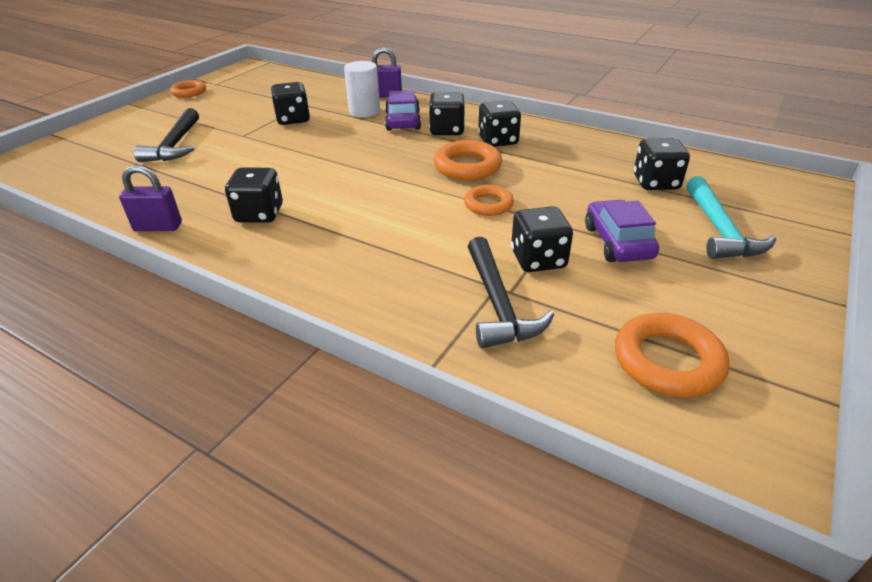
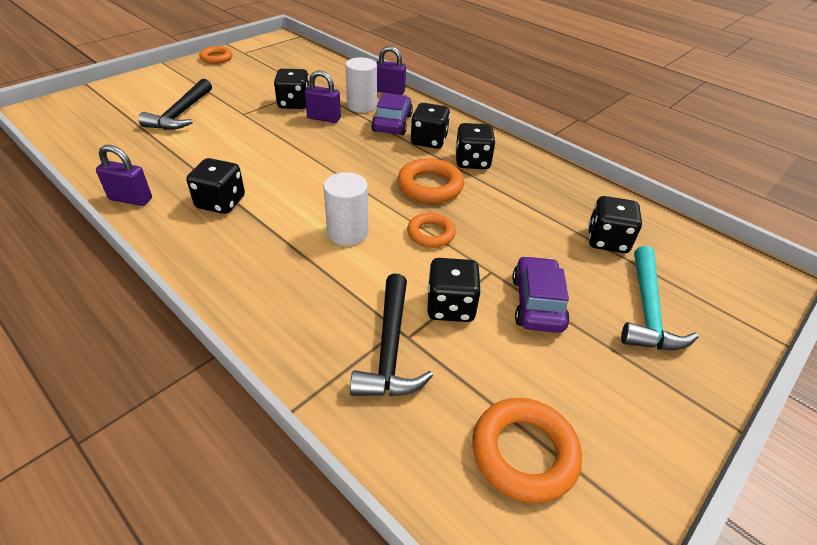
camera: 10 degrees right, 5 degrees up
none -> purple padlock [305,70,341,123]
none -> white cylinder [323,172,368,246]

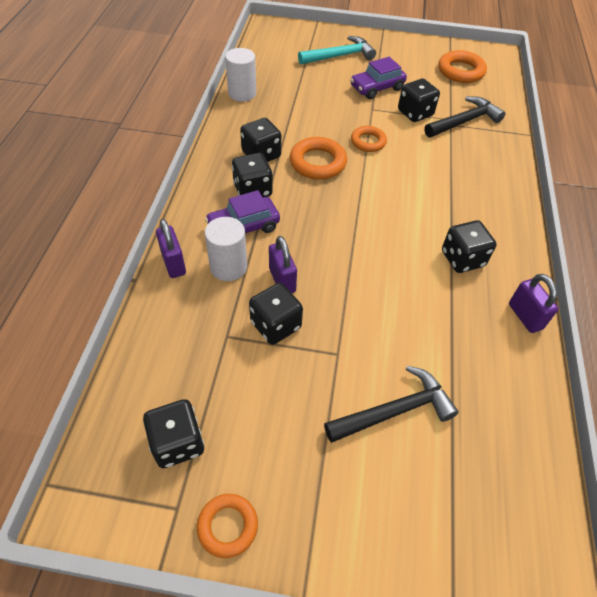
camera: 125 degrees left, 10 degrees up
white cylinder [323,172,368,246] -> white cylinder moved to [225,48,256,102]
black dice [588,196,642,253] -> black dice moved to [143,399,204,468]

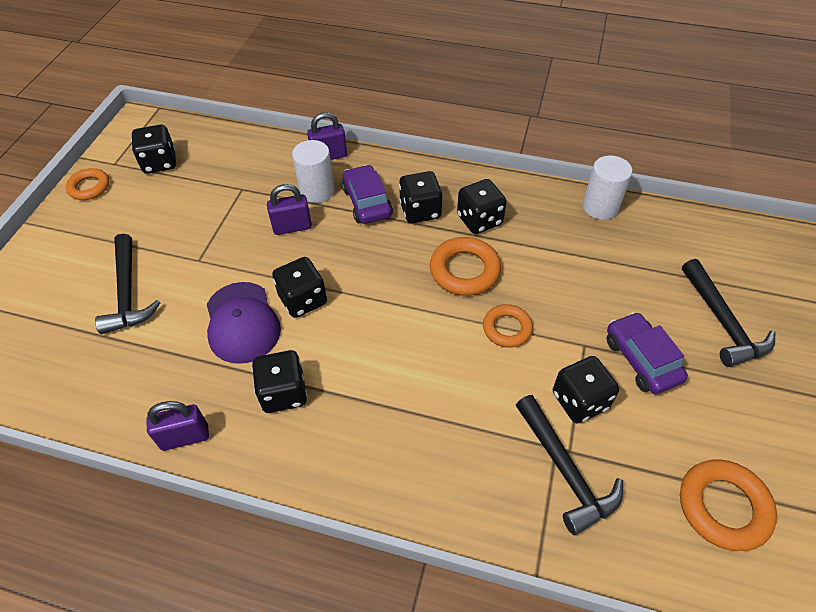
camera: 100 degrees right, 0 degrees up
black dice [249,283,303,345] -> black dice moved to [272,257,327,318]
turquoise hammer [298,36,376,65] -> black hammer [682,259,775,367]
none -> purple cap [207,282,281,364]

